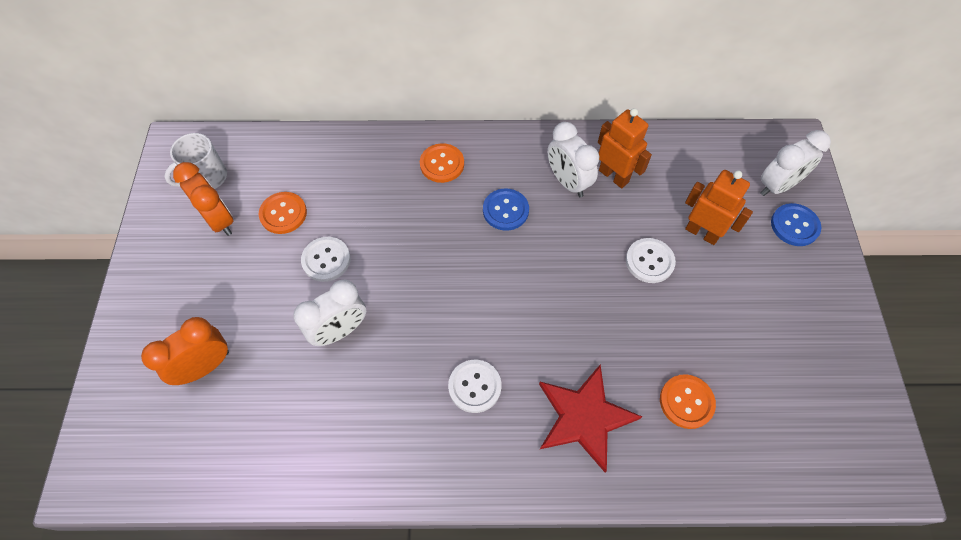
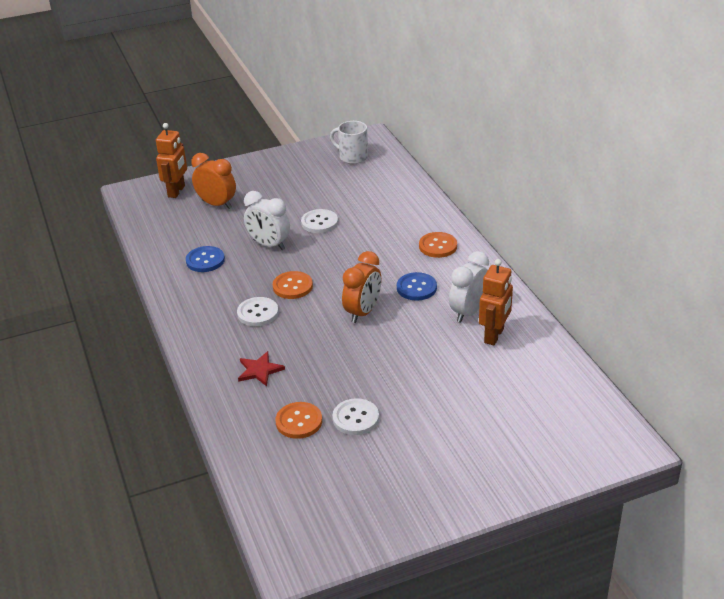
camera: 70 degrees right, 25 degrees down
orange clock [173,162,234,236] -> orange clock moved to [342,251,381,323]
orange button [258,192,307,234] -> orange button moved to [273,271,313,299]
red star [539,364,642,472] -> red star [238,351,285,386], size x0.56
white button [626,238,676,283] -> white button moved to [332,398,379,435]
orange robot [685,170,753,245] -> orange robot moved to [156,123,187,198]
white clock [760,130,831,196] -> none
blue button [771,203,821,246] -> blue button moved to [186,246,225,272]

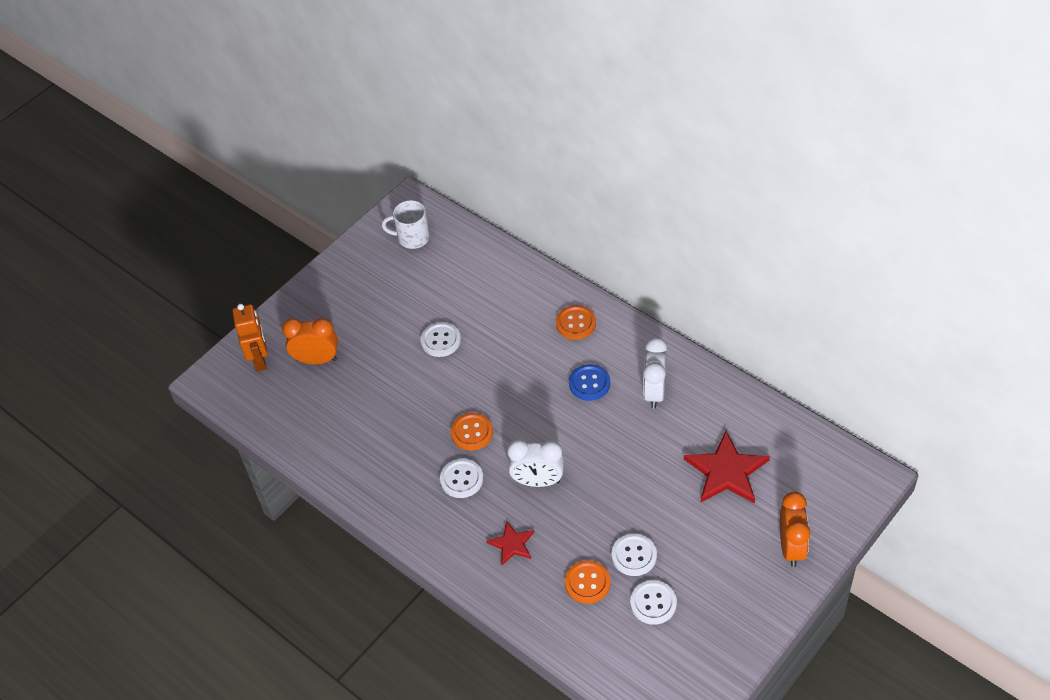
camera: 25 degrees left, 15 degrees up
blue button [186,246,225,272] -> none
white clock [244,191,290,250] -> white clock moved to [507,440,564,487]
orange clock [342,251,381,323] -> orange clock moved to [780,492,811,567]
orange robot [479,259,513,345] -> none
none -> white button [630,580,677,625]
none -> red star [684,431,770,503]

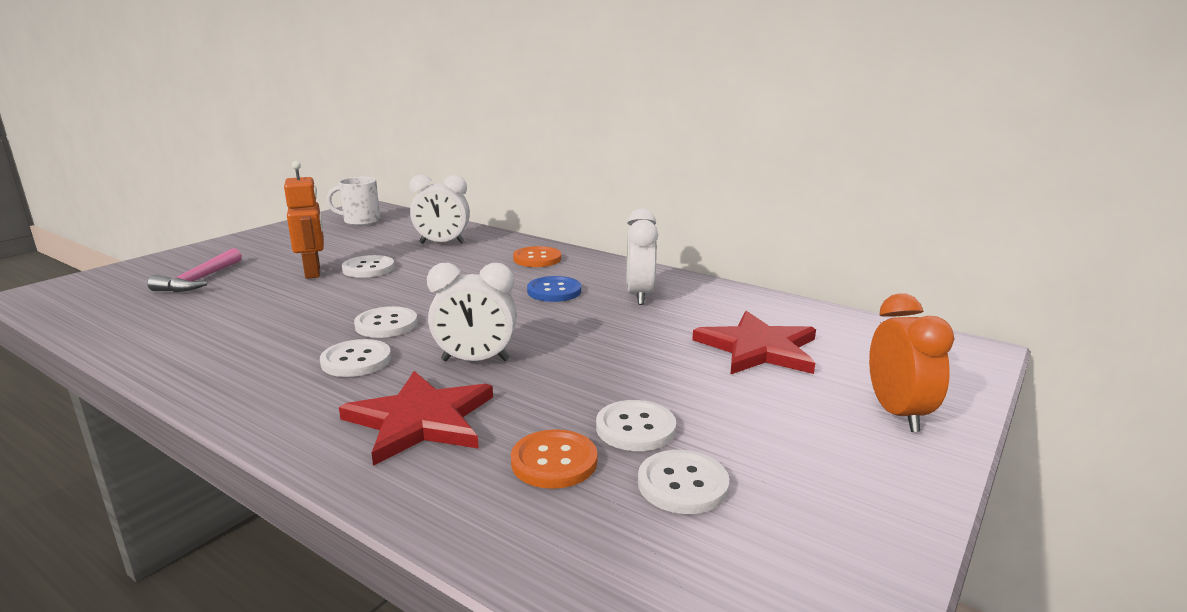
camera: 10 degrees left, 30 degrees down
orange robot [232,304,268,371] -> orange robot moved to [284,161,324,279]
orange clock [282,318,338,364] -> pink hammer [147,248,242,292]
orange button [451,413,493,451] -> white button [354,306,418,338]
red star [486,521,534,565] -> red star [339,371,493,466], size x1.79
none -> white clock [409,175,470,244]

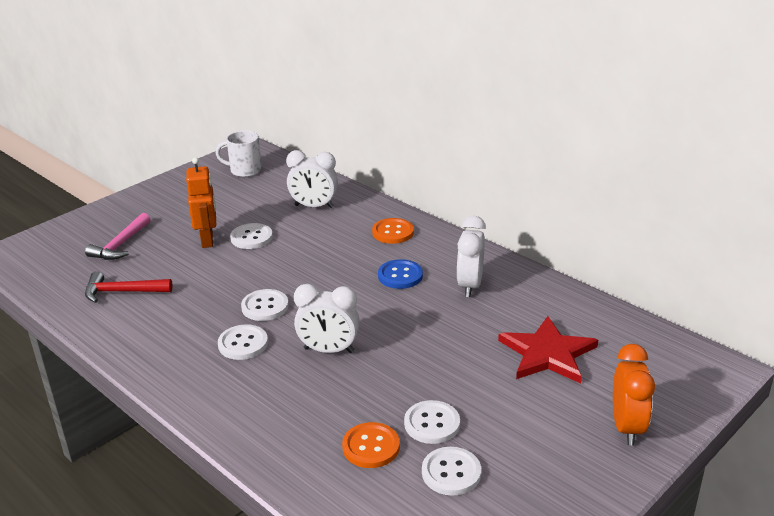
camera: 10 degrees right, 10 degrees up
red star [339,371,493,466] -> none
none -> red hammer [85,271,173,303]

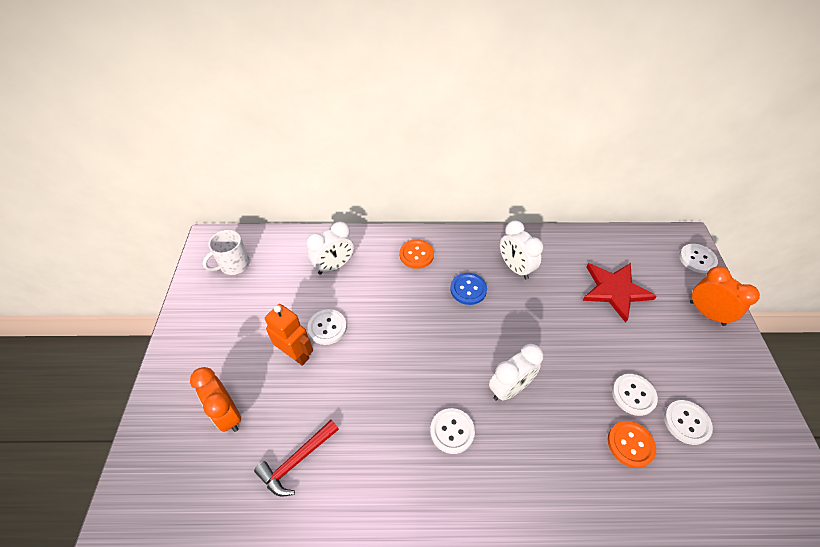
camera: 45 degrees left, 20 degrees up
pink hammer [85,213,151,260] -> orange clock [190,367,241,432]
white button [241,289,289,321] -> white button moved to [679,244,718,273]

